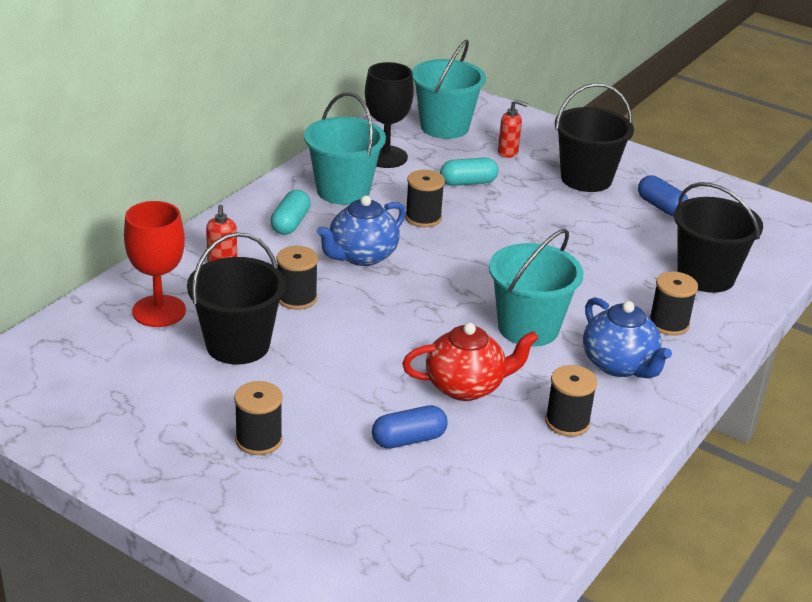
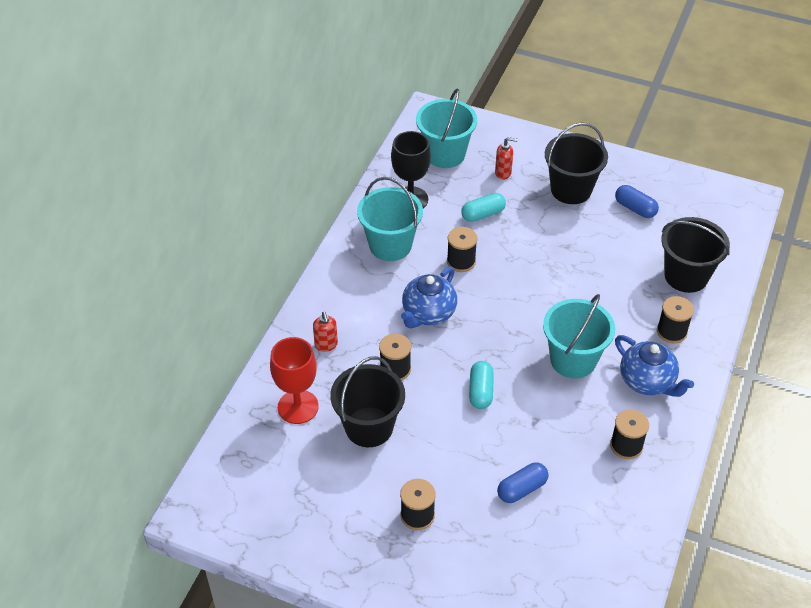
camera: 10 degrees left, 15 degrees up
turquoise capsule [270,190,311,235] -> turquoise capsule moved to [469,361,494,409]
red teapot [402,323,539,401] -> none

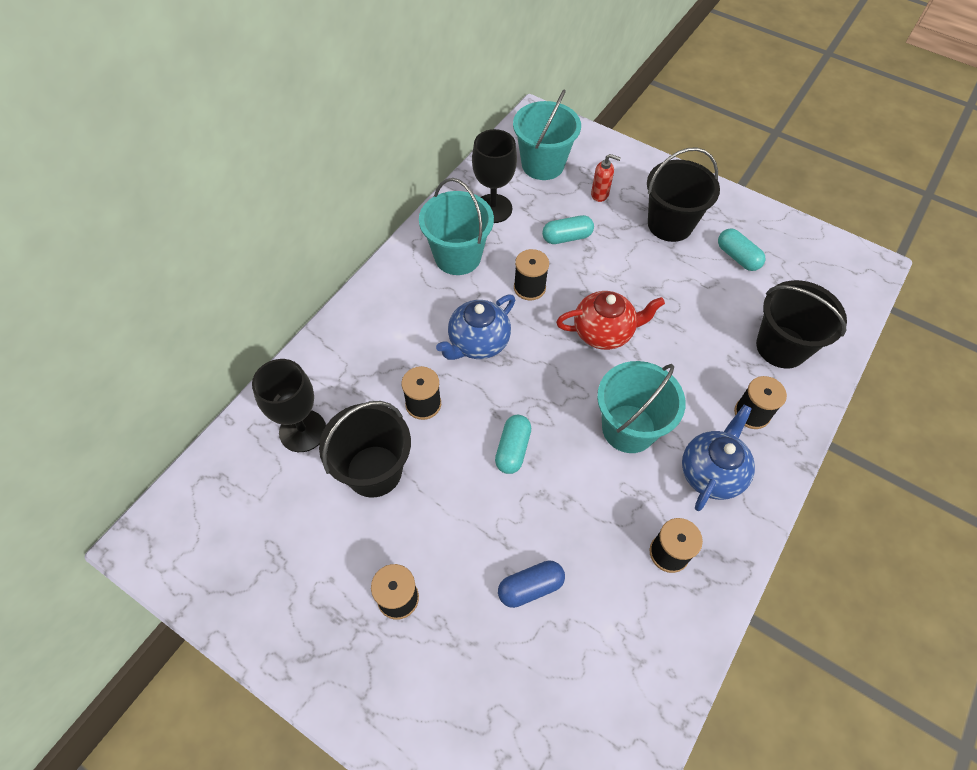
camera: 10 degrees right, 10 degrees up
red goblet [270,337,319,424] -> black goblet [252,359,326,452]
red soap dispenser [313,312,338,352] -> none
blue capsule [615,185,659,218] -> turquoise capsule [718,228,765,271]
blue teapot [615,335,694,397] -> blue teapot turned 120 degrees counterclockwise [682,405,755,511]
none -> red teapot [556,291,665,350]

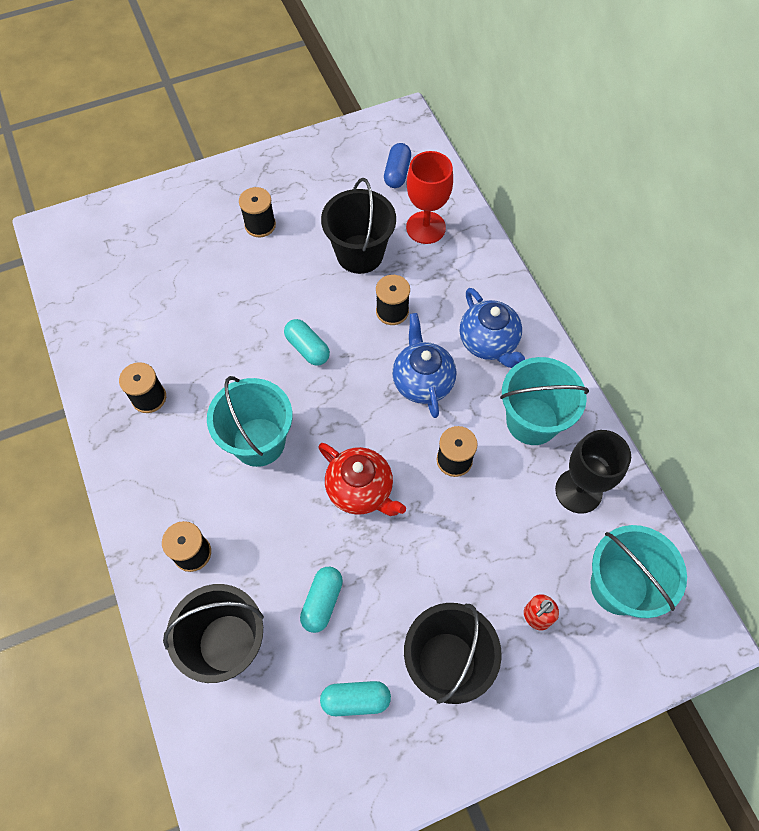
camera: 125 degrees right, 5 degrees up
black goblet [252,359,326,452] -> red goblet [406,151,453,244]
blue capsule [498,560,565,608] -> blue capsule moved to [384,143,411,188]
turquoise capsule [542,215,594,244] -> turquoise capsule moved to [300,567,343,633]
red teapot [556,291,665,350] -> red teapot turned 75 degrees counterclockwise [318,443,406,516]
blue teapot [682,405,755,511] -> blue teapot moved to [460,288,525,368]

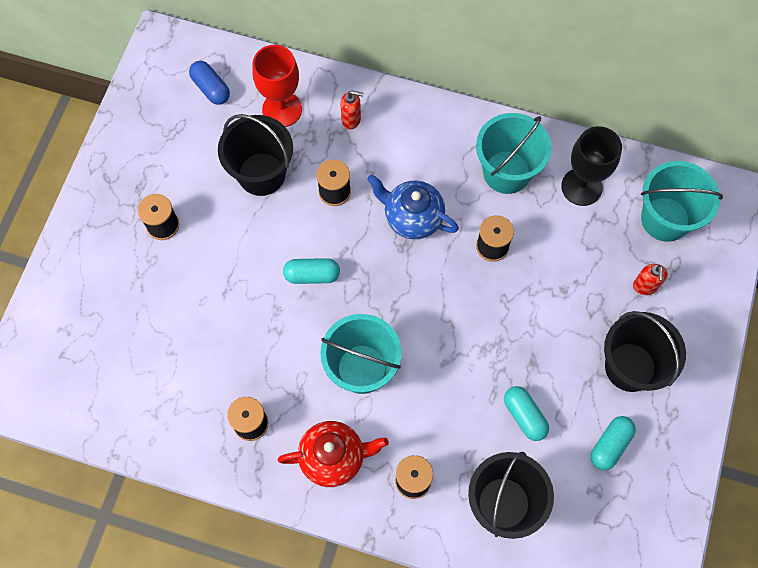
camera: 50 degrees left, 5 degrees up
red teapot [318,443,406,516] -> red teapot moved to [278,421,389,487]
blue teapot [460,288,525,368] -> none
none -> red soap dispenser [340,91,364,129]

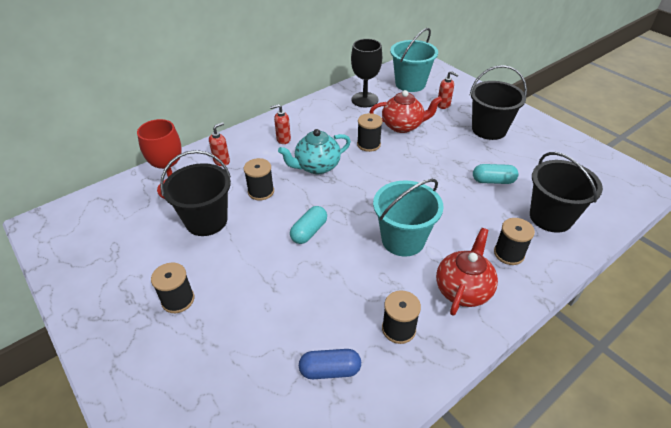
camera: 55 degrees left, 25 degrees down
blue capsule [189,61,230,105] -> blue capsule moved to [299,349,361,379]
blue teapot [367,174,459,239] -> turquoise teapot [278,129,351,174]
turquoise bucket [476,113,552,194] -> none
turquoise capsule [591,416,636,470] -> none
none -> red soap dispenser [270,104,291,144]
none -> red teapot [369,90,442,133]

